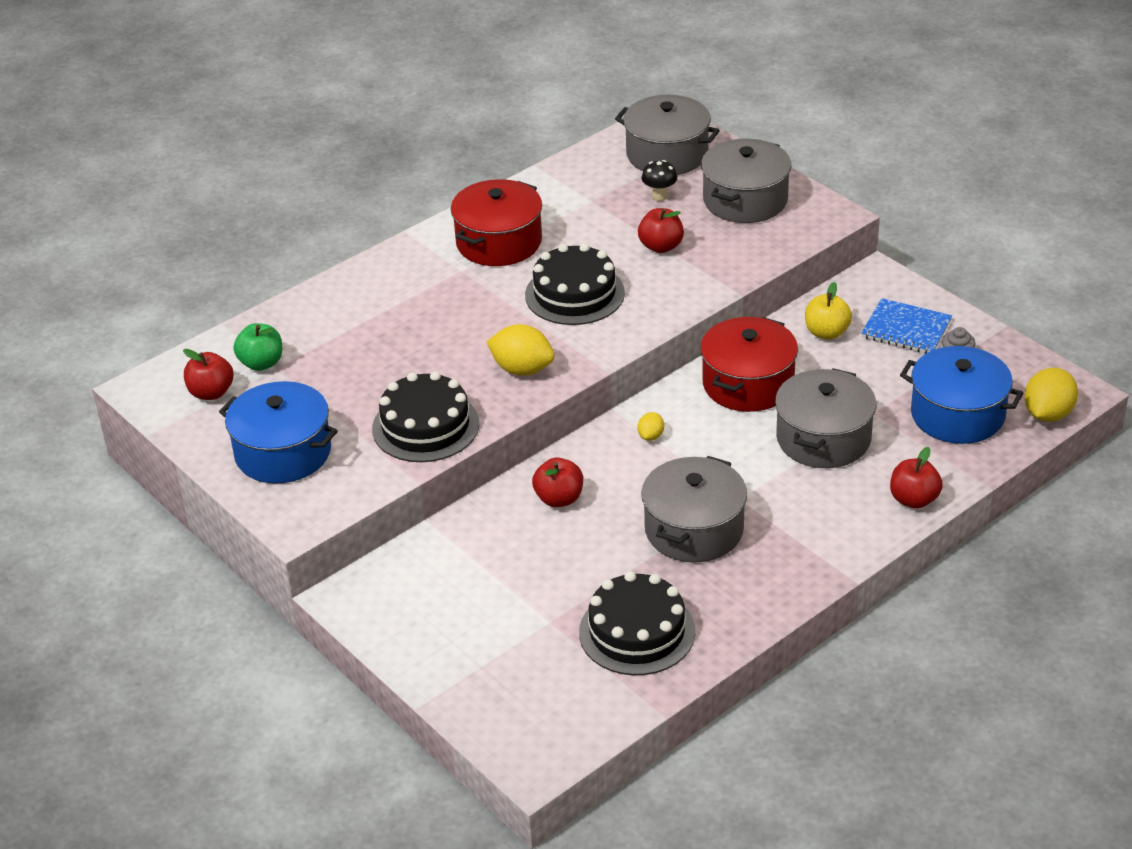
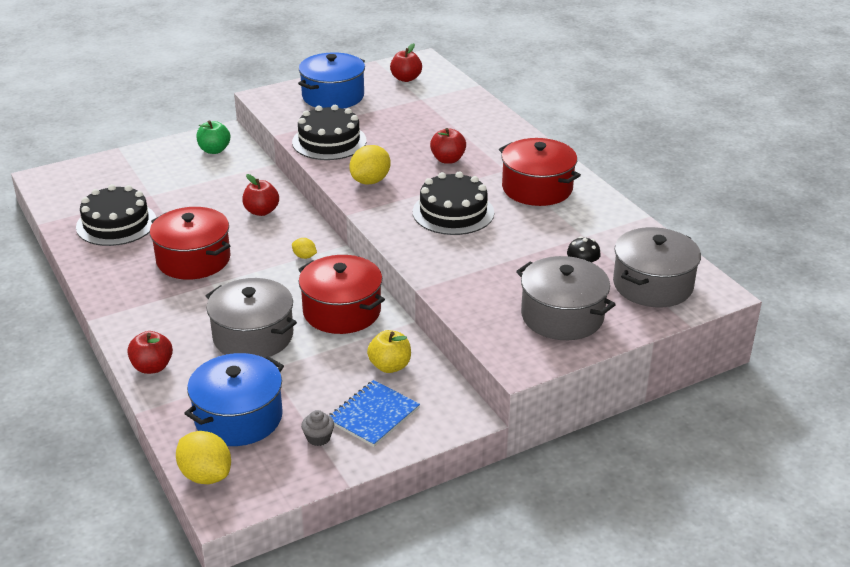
camera: 100 degrees right, 5 degrees down
green apple [234,323,282,371] -> green apple moved to [196,120,231,154]
red apple [638,208,684,253] -> red apple moved to [430,128,466,164]
grey pot [641,456,747,562] -> red pot [150,207,231,280]

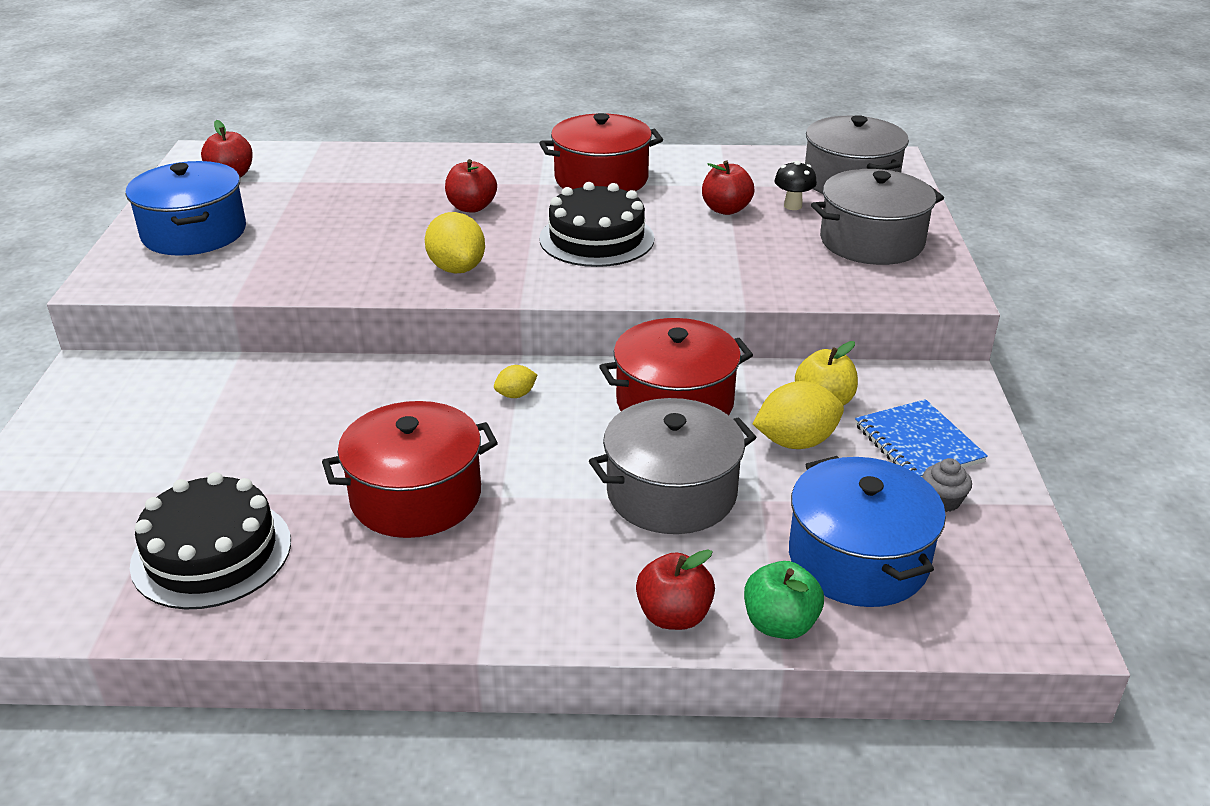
camera: 60 degrees left, 0 degrees up
yellow lemon [176,431,231,484] -> yellow lemon moved to [753,381,844,449]
green apple [196,120,231,154] -> green apple moved to [744,561,824,639]
red apple [242,174,279,216] -> red apple moved to [702,160,754,215]
black cake [292,105,367,160] -> none

